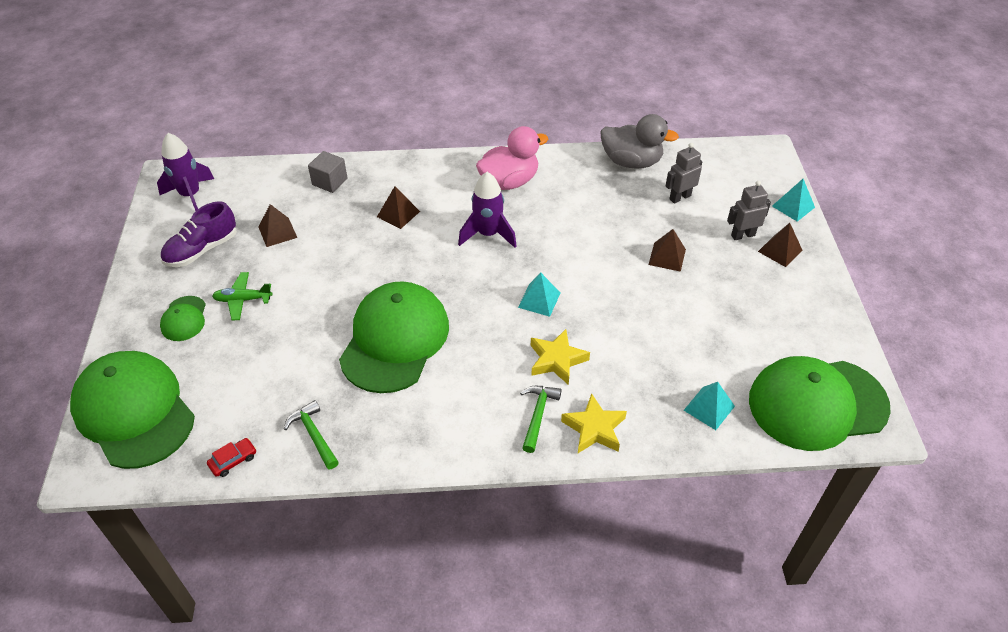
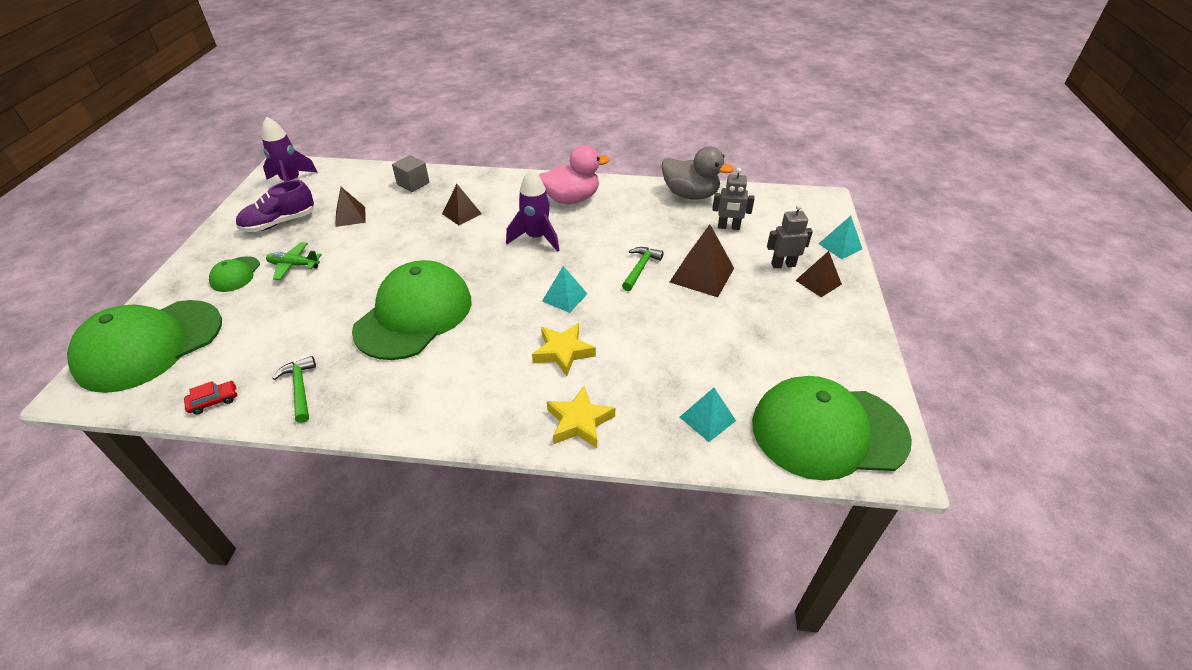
camera: 10 degrees right, 5 degrees down
green cap [70,351,195,469] -> green cap turned 105 degrees counterclockwise [67,300,222,393]
green hammer [520,386,562,453] -> green hammer moved to [622,247,664,291]
brown pyramid [648,229,686,272] -> brown pyramid [670,225,734,297], size x1.58
grey robot [666,143,702,204] -> grey robot turned 150 degrees counterclockwise [712,168,755,230]

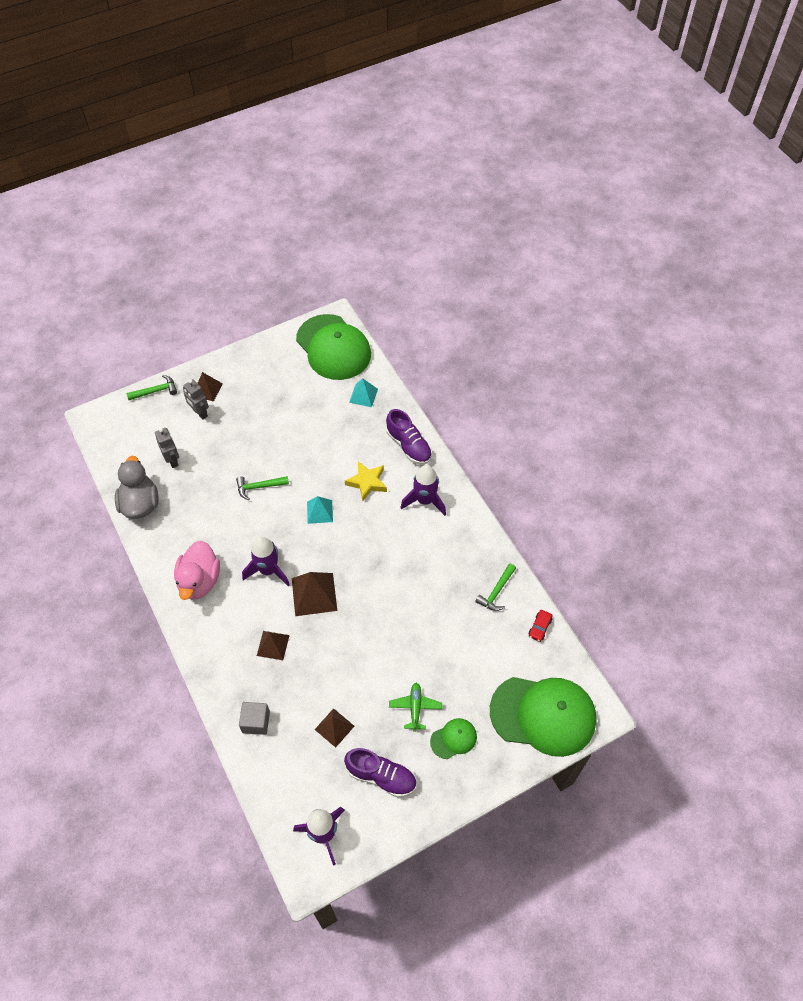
camera: 125 degrees left, 15 degrees up
red car [184,381,237,415] -> red car turned 90 degrees counterclockwise [529,610,553,642]
green plane [266,242,322,280] -> green plane turned 150 degrees counterclockwise [389,683,442,732]
green cap [352,260,472,360] -> none
pink duck [539,145,610,204] -> pink duck turned 120 degrees counterclockwise [174,541,220,600]
yellow star [547,386,615,448] -> purple shoe [386,409,432,465]
brown pyramid [670,225,734,297] -> brown pyramid moved to [292,572,337,616]
turquoise pyramid [819,216,862,259] -> green hammer [126,375,177,400]
none -> purple rocket [400,465,446,516]

